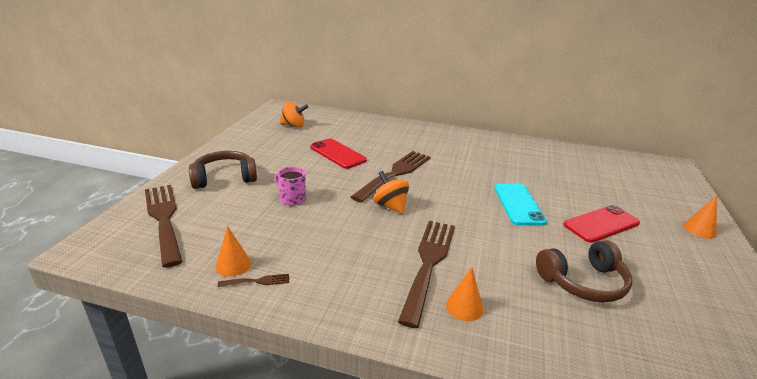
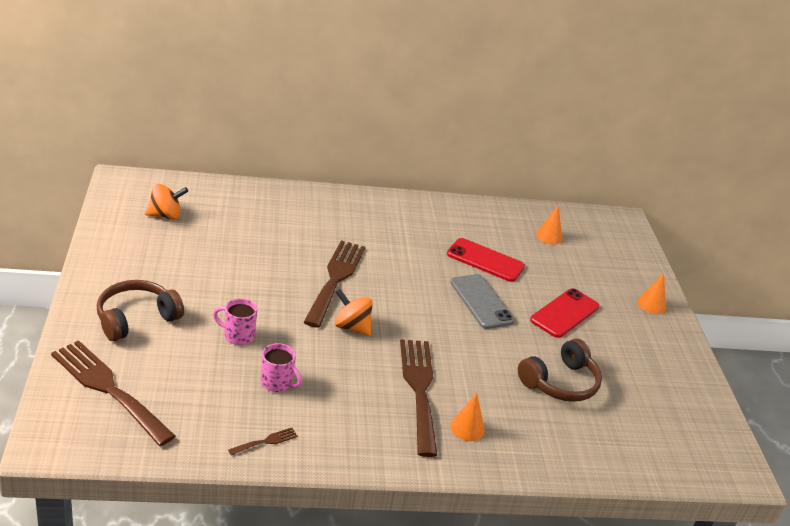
camera: 25 degrees left, 5 degrees up
orange cone [216,226,251,277] -> orange cone moved to [536,206,562,244]
red phone [310,138,367,169] -> red phone moved to [447,238,525,282]
turquoise phone [494,184,547,225] -> grey phone [450,274,515,329]
none -> pink mug [261,343,302,392]

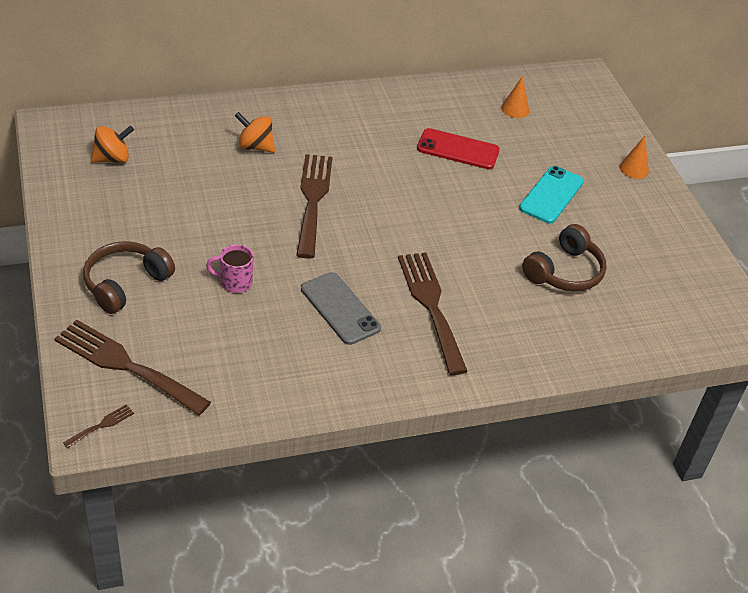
camera: 10 degrees left, 10 degrees up
brown fork [228,428,298,455] -> brown fork moved to [63,404,134,448]
pink mug [261,343,302,392] -> none
orange spinning top [335,289,373,336] -> orange spinning top moved to [235,112,275,153]
grey phone [450,274,515,329] -> grey phone moved to [301,272,381,345]
orange cone [450,393,485,441] -> none
red phone [530,288,599,338] -> turquoise phone [519,166,584,224]

